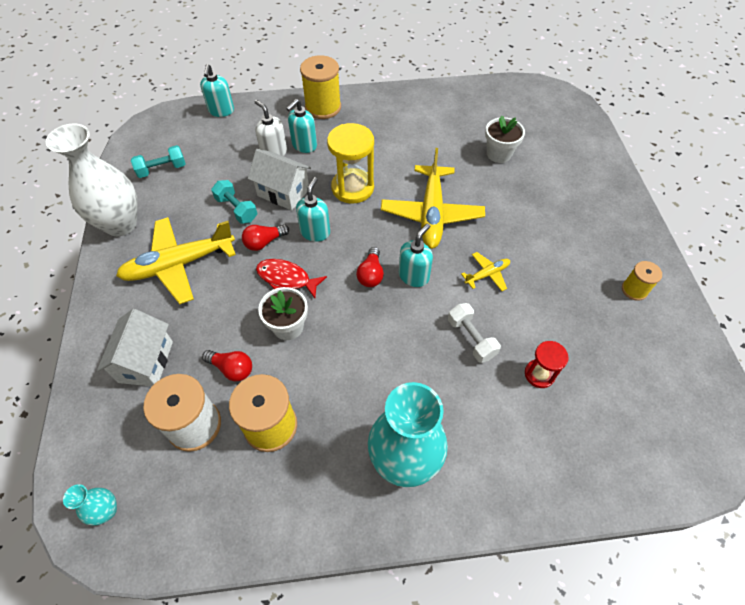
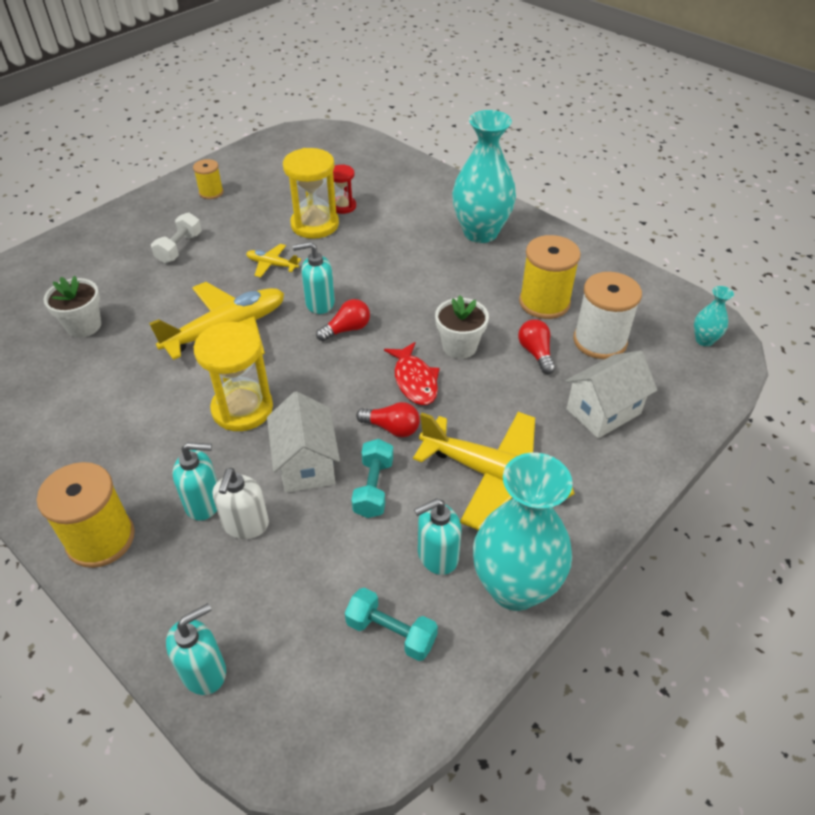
camera: 130 degrees left, 10 degrees down
white vase [46,124,137,236] -> turquoise vase [473,453,573,611]
turquoise soap dispenser [296,177,330,242] -> turquoise soap dispenser moved to [414,498,461,575]
white dumbbell [448,303,501,363] -> white dumbbell moved to [151,212,202,263]
none -> yellow hourglass [283,148,339,239]

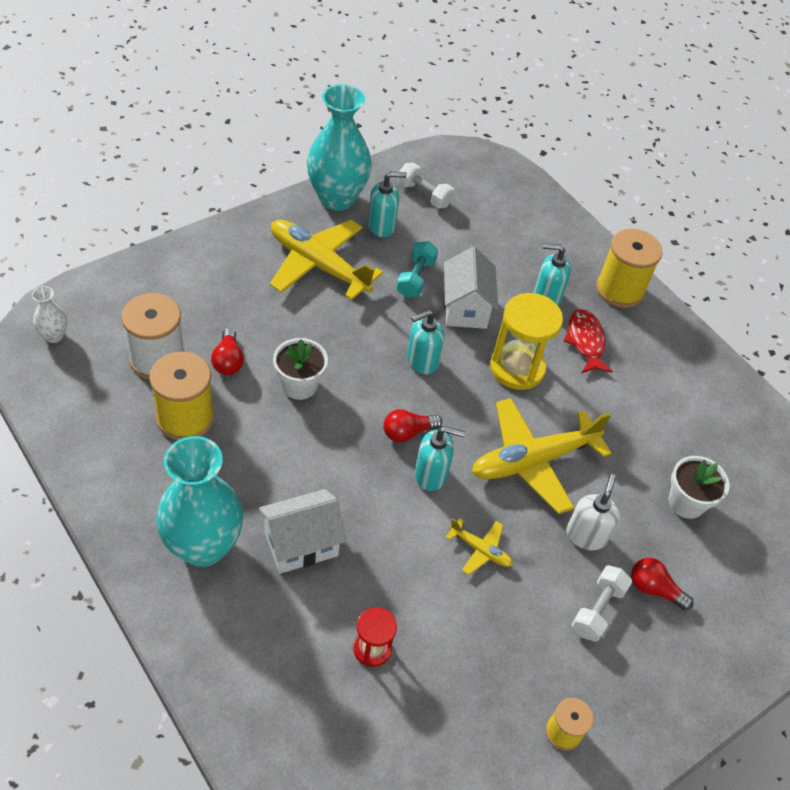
camera: 175 degrees left, 5 degrees up
turquoise soap dispenser [166,603,226,695] -> turquoise soap dispenser moved to [407,310,444,375]
white soap dispenser [213,468,269,539] -> white soap dispenser moved to [566,474,620,550]
yellow hourglass [283,148,339,239] -> none
turquoise dumbbell [345,587,438,661] -> white dumbbell [398,163,455,209]
red light bulb [356,402,420,437] -> red light bulb moved to [631,558,693,610]
red fish [384,342,440,405] -> red fish moved to [563,309,613,374]
white house [565,350,657,438] -> white house moved to [259,489,346,574]
turquoise vase [694,286,734,346] -> white vase [32,286,67,343]

